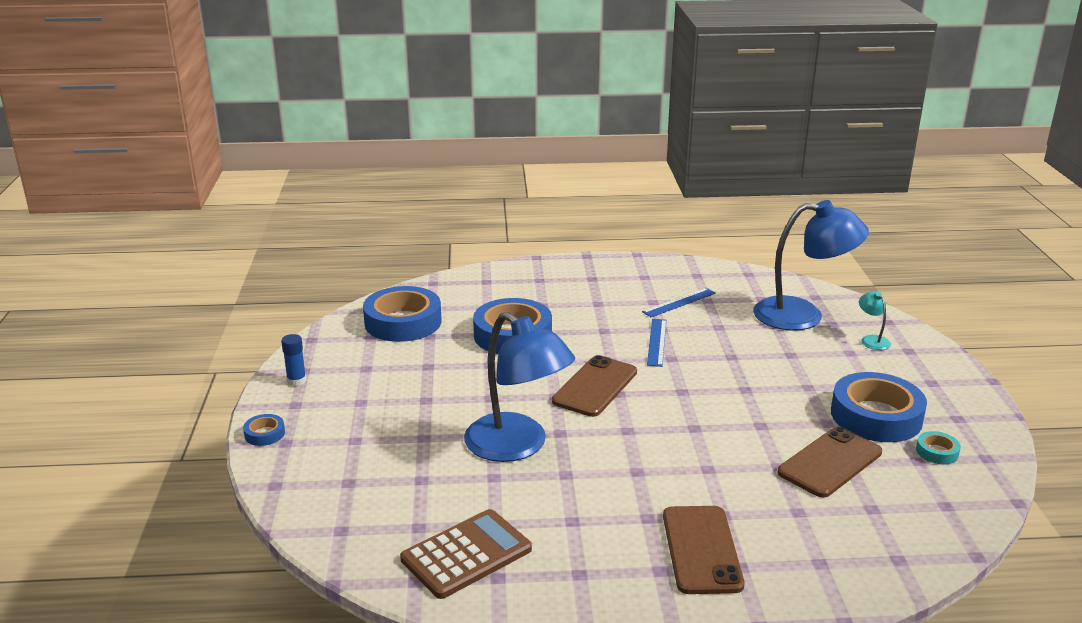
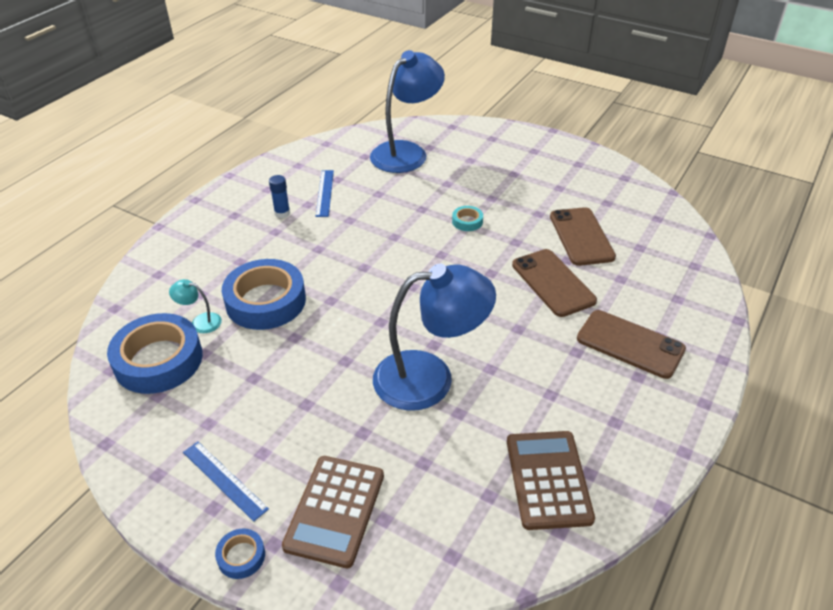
camera: 55 degrees left, 15 degrees up
blue glue stick [281,334,306,386] -> blue glue stick moved to [269,175,290,218]
brown phone [552,355,637,417] -> brown phone moved to [512,249,597,317]
blue ruler [647,319,667,367] -> blue ruler moved to [183,441,269,522]
blue tape [831,372,927,442] -> none
turquoise lamp [859,292,891,350] -> turquoise lamp moved to [169,279,222,333]
turquoise tape [916,431,961,464] -> turquoise tape moved to [452,206,483,231]
none -> brown calculator [282,456,384,568]

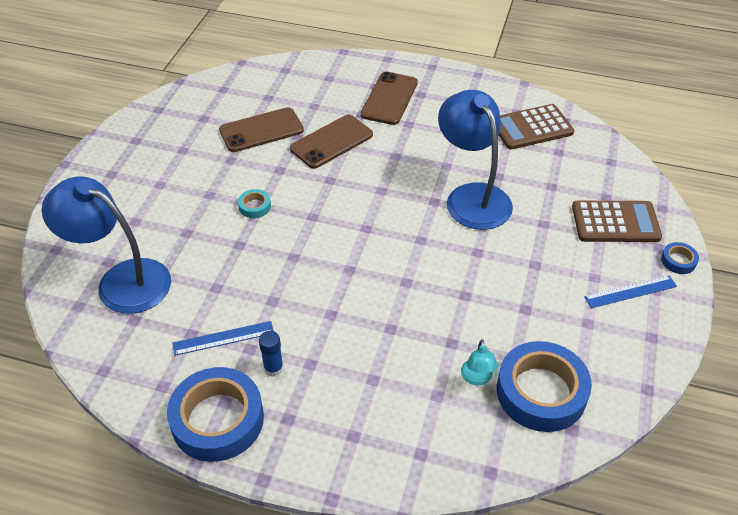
camera: 105 degrees left, 5 degrees up
blue ruler [183,441,269,522] -> blue ruler turned 45 degrees clockwise [584,276,677,308]
blue tape [222,259,306,330] -> blue tape moved to [167,367,264,462]

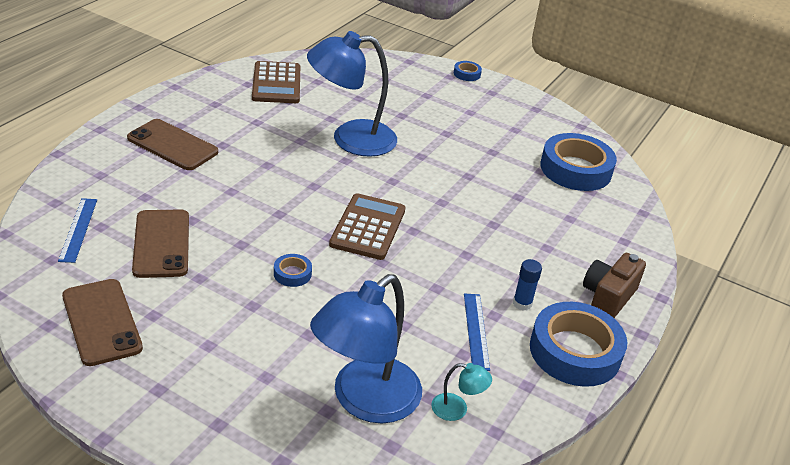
camera: 80 degrees left, 10 degrees down
turquoise tape [238,189,271,218] -> blue tape [274,254,312,287]
brown phone [290,115,373,169] -> brown phone moved to [62,279,143,366]
turquoise lamp [461,339,498,385] -> turquoise lamp moved to [431,363,492,421]
brown calculator [572,201,662,242] -> brown calculator moved to [329,193,405,260]
blue ruler [584,276,677,308] -> blue ruler moved to [58,198,97,263]
none -> brown camera [583,253,646,318]

